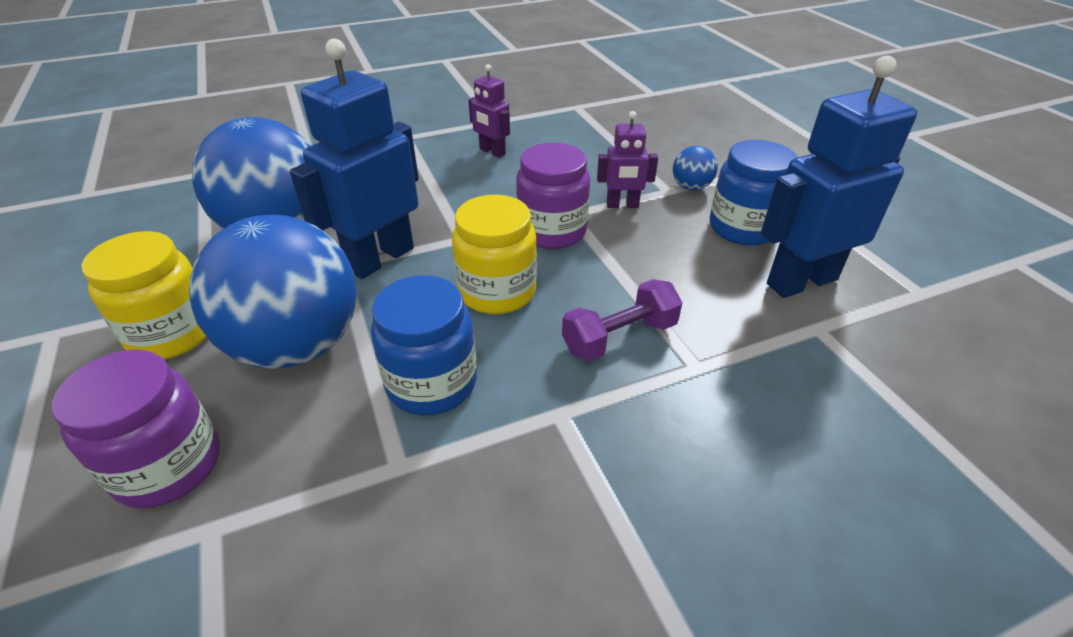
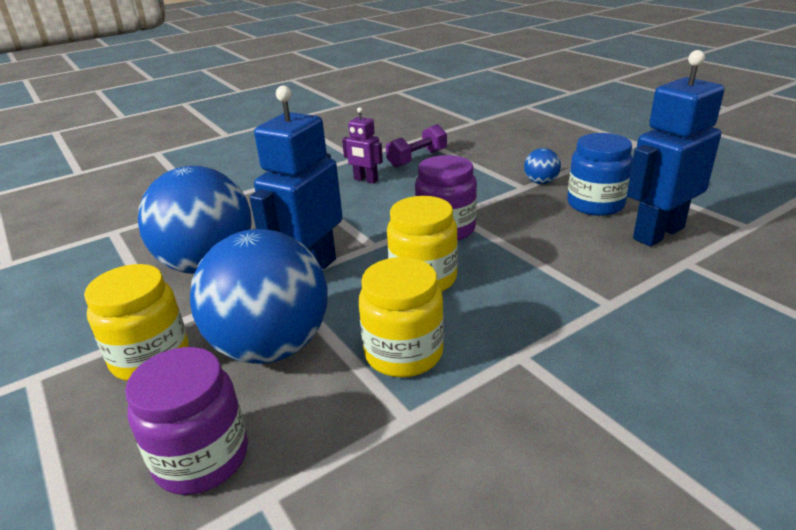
camera: 10 degrees left, 10 degrees down
blue jar [371,275,477,415] -> yellow jar [359,257,444,377]
purple dumbbell [562,279,682,362] -> purple dumbbell moved to [386,124,447,168]
purple robot [597,111,658,208] -> none

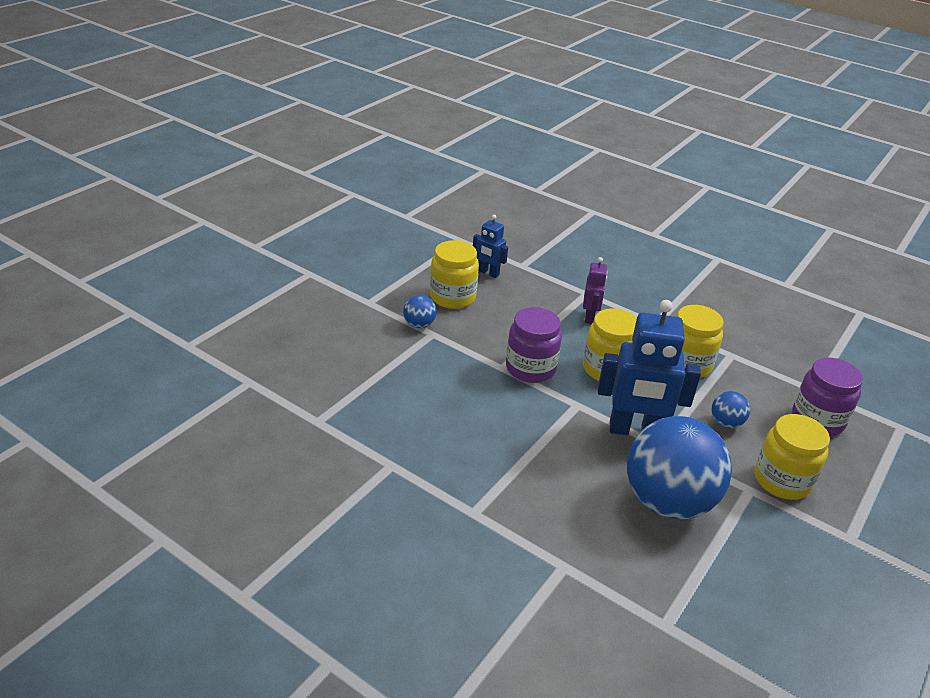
camera: 115 degrees left, 5 degrees up
blue ball [190,229,328,364] -> blue ball [712,391,750,428], size x0.41
purple robot [342,107,383,184] -> purple robot moved to [583,257,608,324]
purple dumbbell [386,124,447,168] -> none
blue jar [567,133,633,216] -> yellow jar [430,240,479,309]
blue robot [627,50,725,247] -> blue robot [473,215,508,278], size x0.52

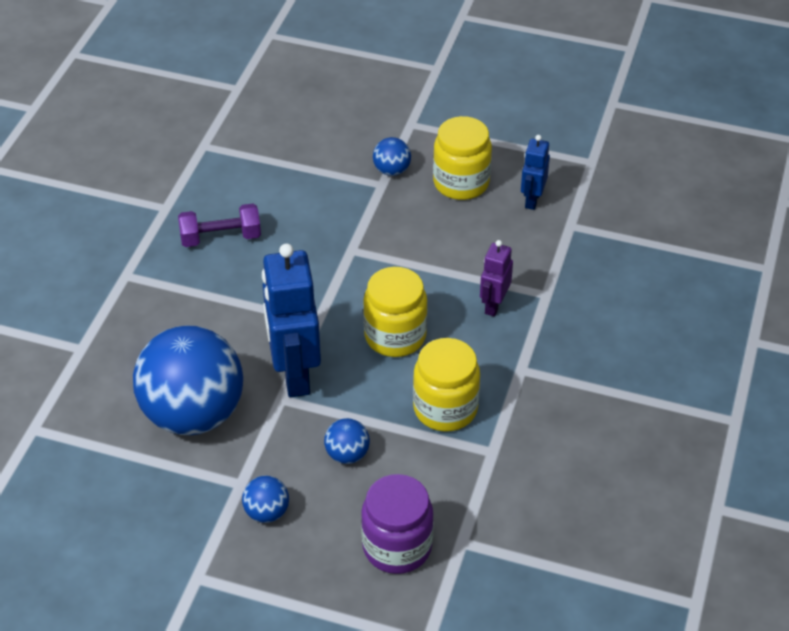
camera: 75 degrees right, 10 degrees up
purple jar [506,307,562,383] -> none
purple robot [583,257,608,324] -> purple robot turned 120 degrees clockwise [480,240,513,317]
yellow jar [755,414,830,500] -> blue ball [242,476,289,523]
none -> purple dumbbell [178,204,261,247]

